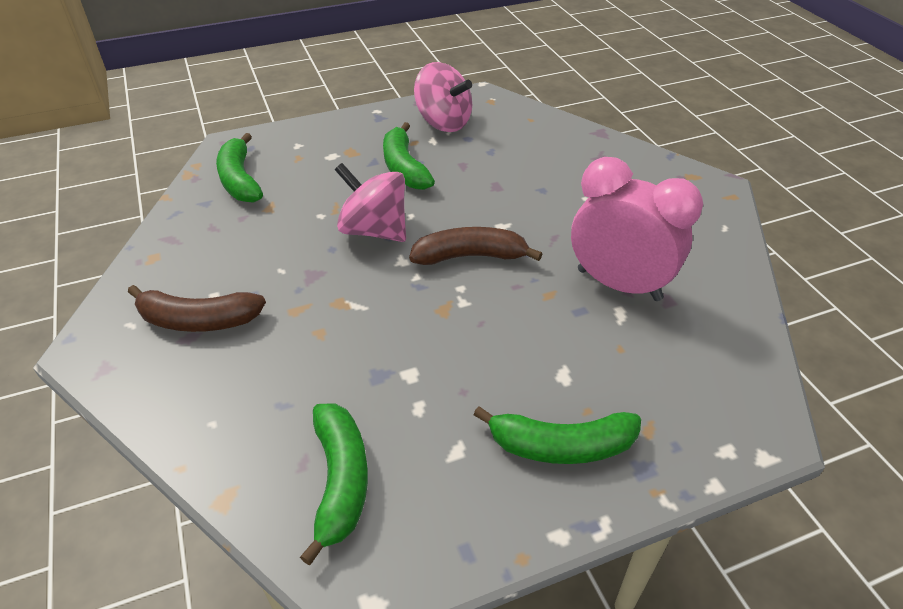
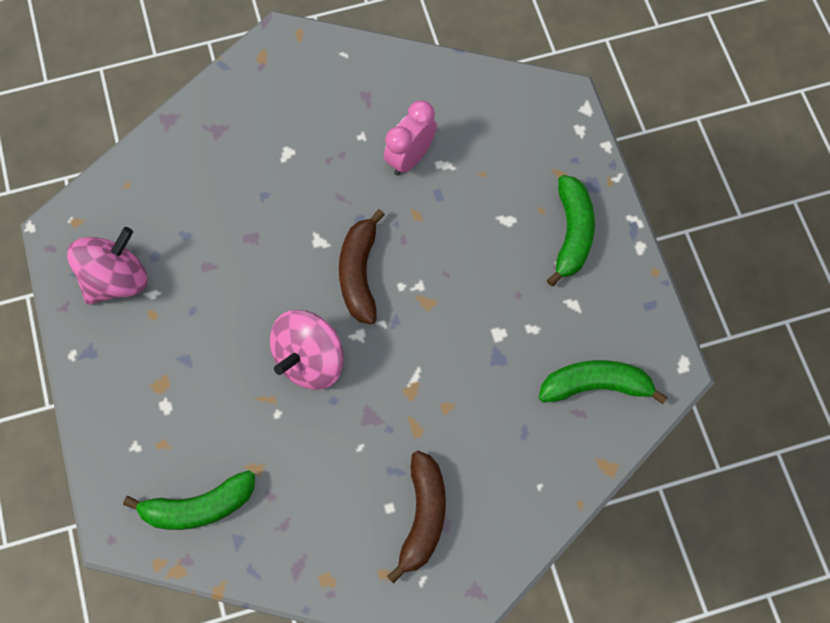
camera: 85 degrees left, 25 degrees up
green banana [383,122,435,190] -> none
pink clock [571,157,703,301] -> pink clock [384,100,437,176], size x0.64

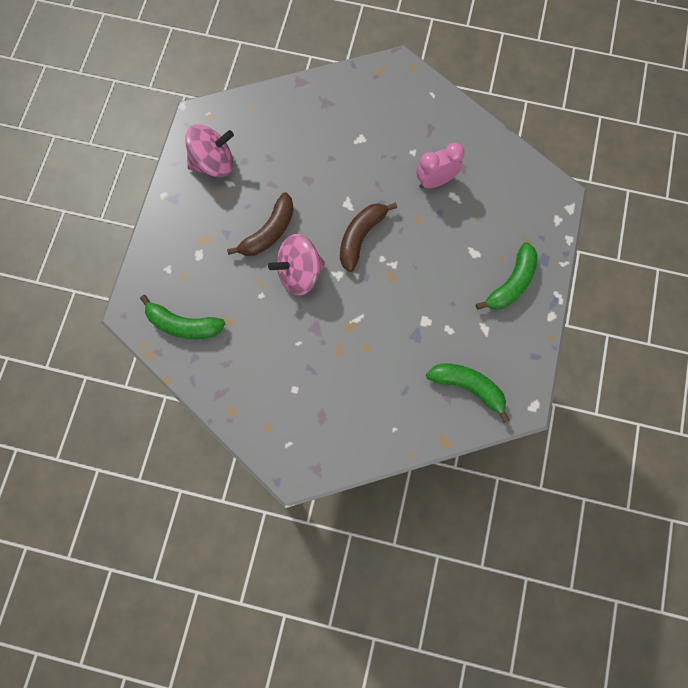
camera: 30 degrees right, 5 degrees up
brown banana [387,451,446,583] -> brown banana moved to [227,192,294,256]

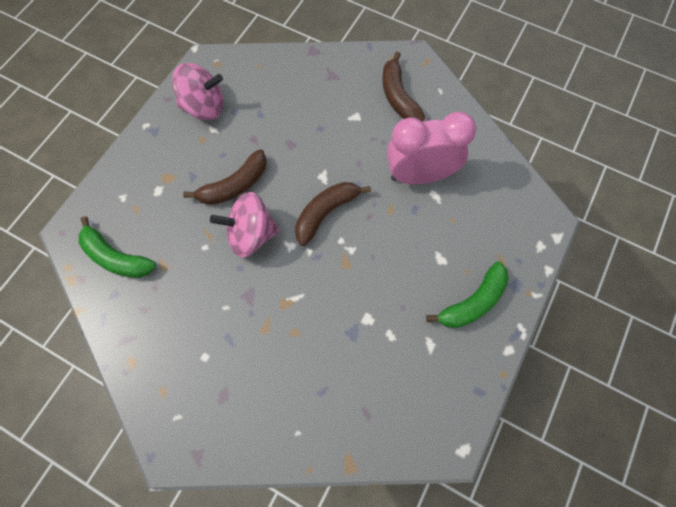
camera: 15 degrees right, 5 degrees down
pink clock [416,143,465,189] -> pink clock [387,112,476,184], size x1.56
green banana [426,363,510,423] -> none
none -> brown banana [382,52,425,121]

